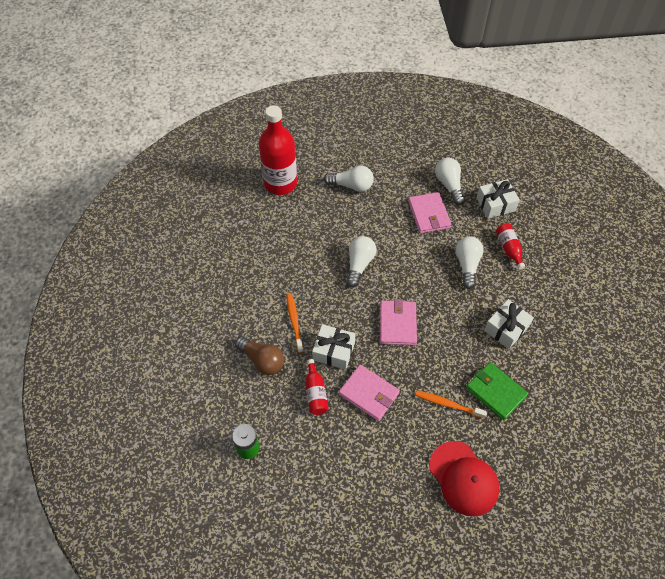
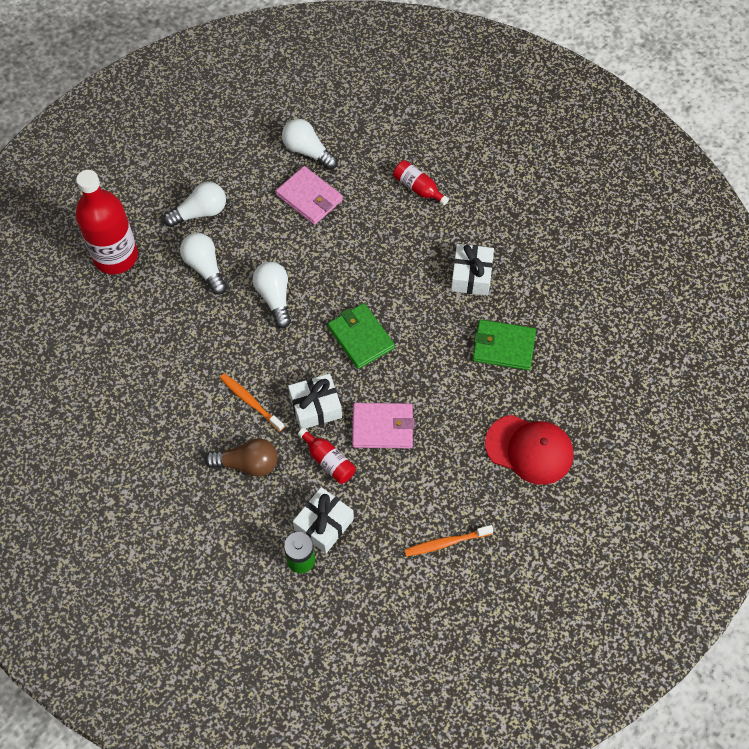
camera: 35 degrees left, 5 degrees up
pink wallet [380,299,417,345] -> green wallet [328,303,395,369]
orange toothbrush [415,391,488,419] -> orange toothbrush moved to [404,525,494,556]
white light bulb [455,236,484,289] -> white light bulb moved to [180,233,227,295]
white gift [476,179,520,219] -> white gift moved to [293,487,354,553]

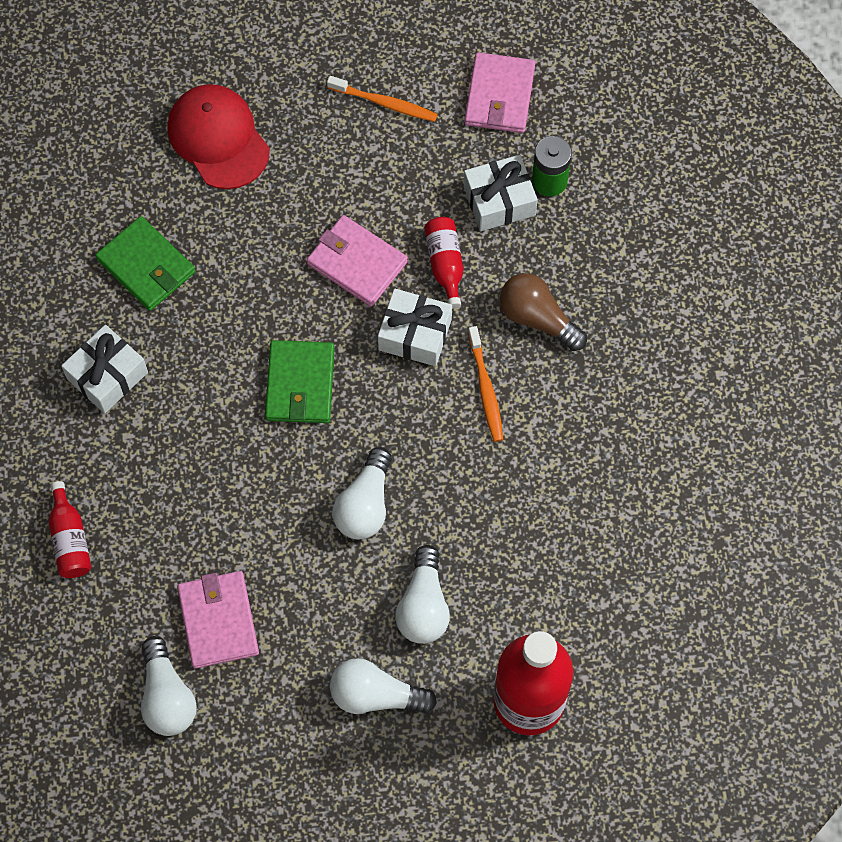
camera: 145 degrees left, 5 degrees up
none -> pink wallet [465,52,535,133]

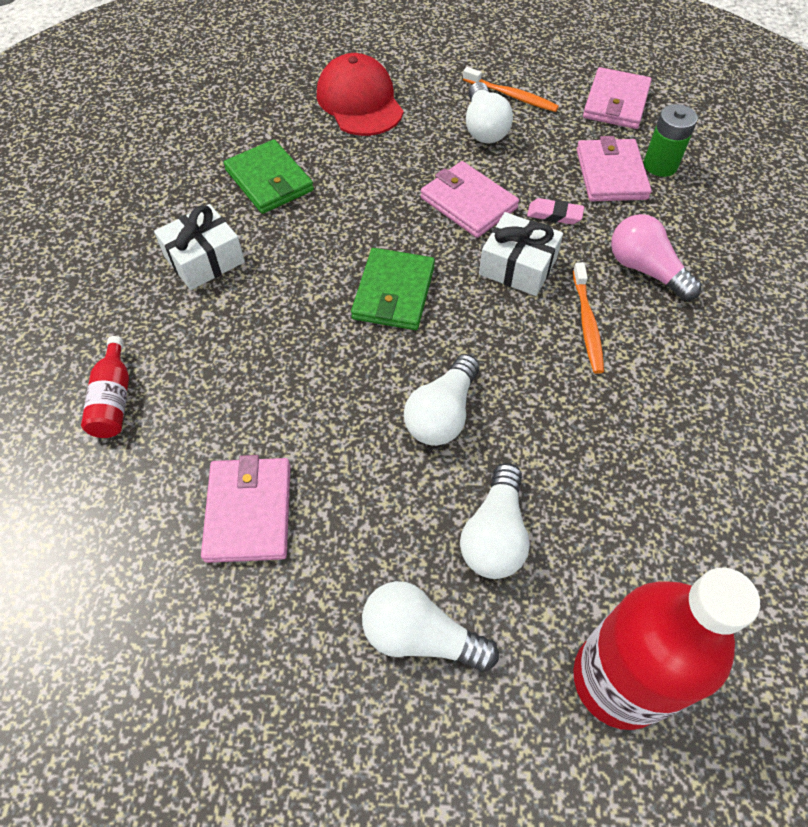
camera: 10 degrees right, 10 degrees down
white light bulb [141,636,197,736] -> white light bulb moved to [466,82,513,143]
red bottle [424,217,463,309] -> pink eraser [527,198,584,224]
white gift [464,155,538,231] -> pink wallet [576,136,652,202]
brown light bulb [500,273,587,351] -> pink light bulb [611,214,702,301]

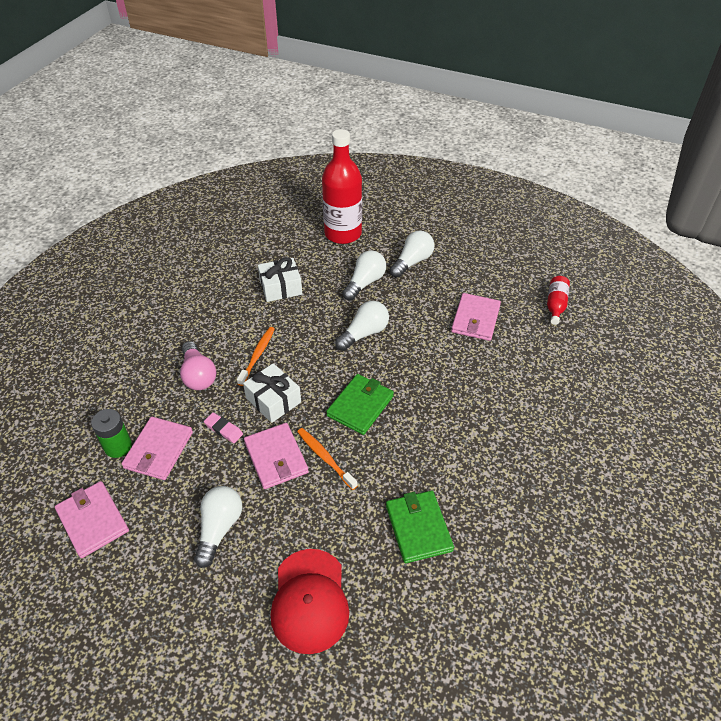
camera: 160 degrees left, 10 degrees down
red bottle [81,336,129,438] -> red bottle moved to [547,276,570,325]
white gift [154,204,245,290] -> white gift moved to [258,257,302,302]
white light bulb [362,581,499,672] -> white light bulb turned 90 degrees counterclockwise [390,231,434,278]
orange toothbrush [463,67,559,112] -> orange toothbrush moved to [297,428,358,490]
pink wallet [583,67,652,129] -> pink wallet turned 75 degrees counterclockwise [55,481,129,558]

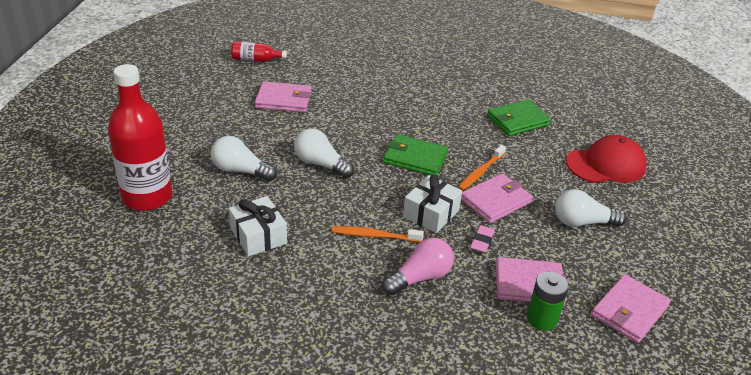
camera: 105 degrees left, 10 degrees down
white light bulb [390,231,434,278] -> none

